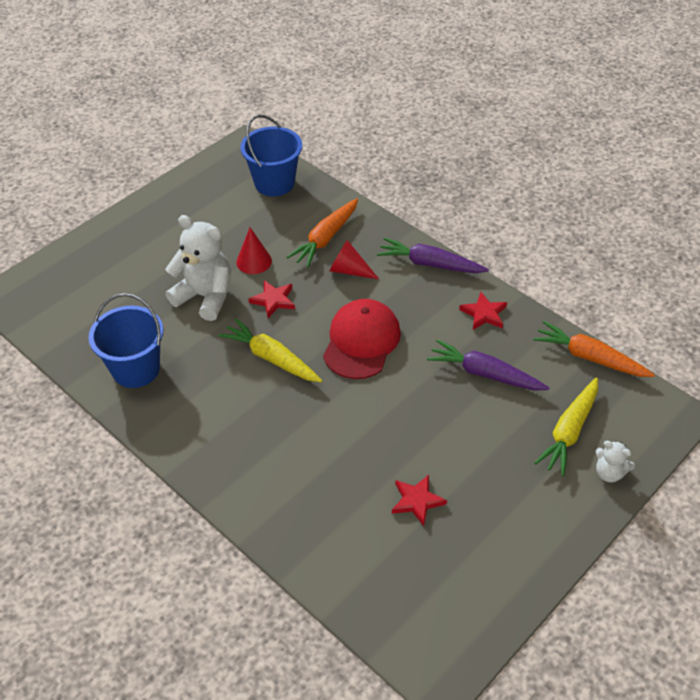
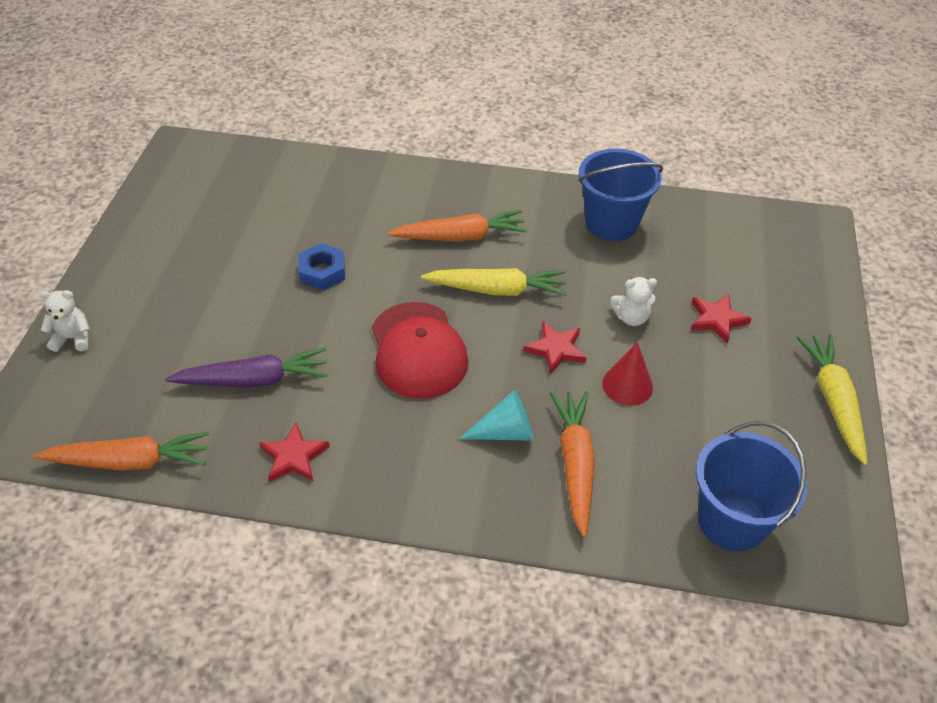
camera: 145 degrees right, 0 degrees up
white teddy bear [166,215,231,321] -> white teddy bear [610,277,657,326], size x0.50
red cone [329,240,379,279] -> turquoise cone [459,390,533,441]
purple carrot [377,237,489,273] -> none
red star [392,475,447,526] -> red star moved to [691,294,752,344]
yellow carrot [534,377,598,476] -> yellow carrot moved to [796,334,868,465]
none -> blue nut [298,243,345,290]
none -> orange carrot [387,210,527,241]

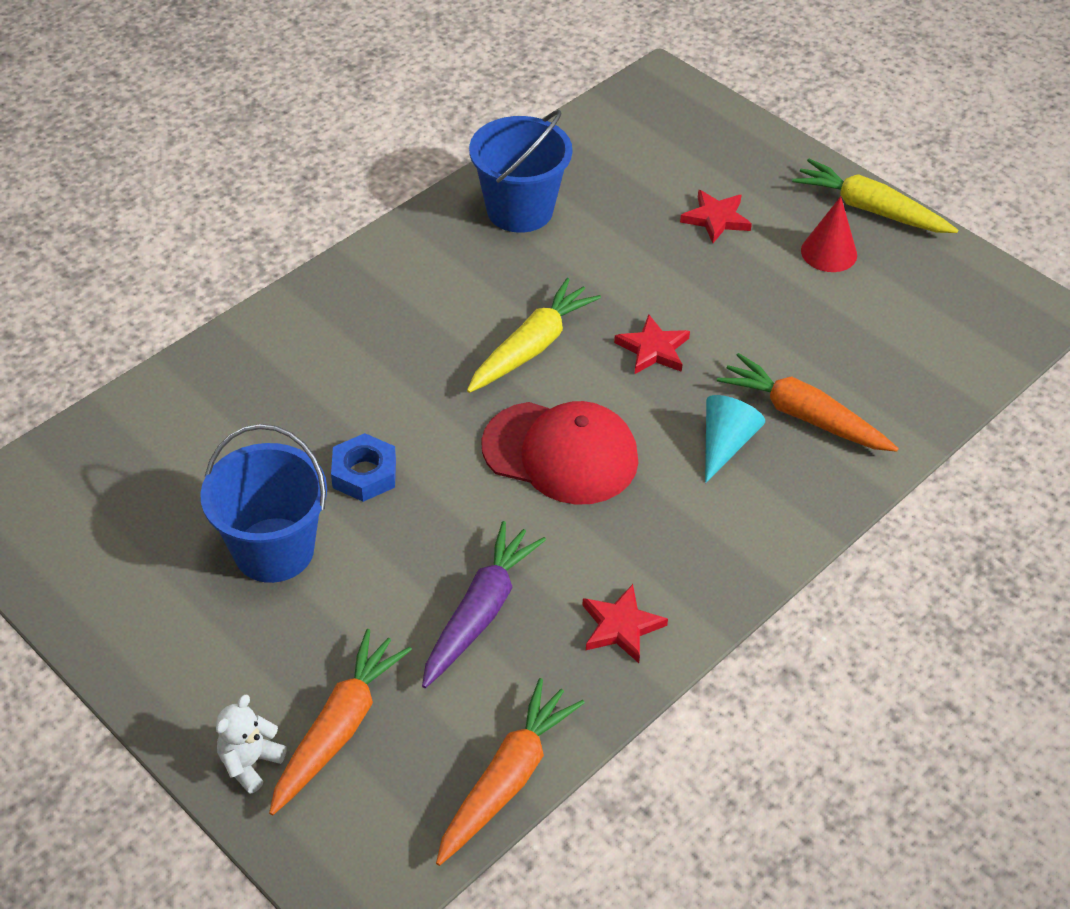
camera: 55 degrees left, 0 degrees up
orange carrot [387,210,527,241] -> orange carrot moved to [269,629,412,815]
red cone [602,342,653,406] -> red cone moved to [801,196,857,272]
white teddy bear [610,277,657,326] -> none
blue bucket [696,421,808,551] -> blue bucket moved to [200,424,327,583]

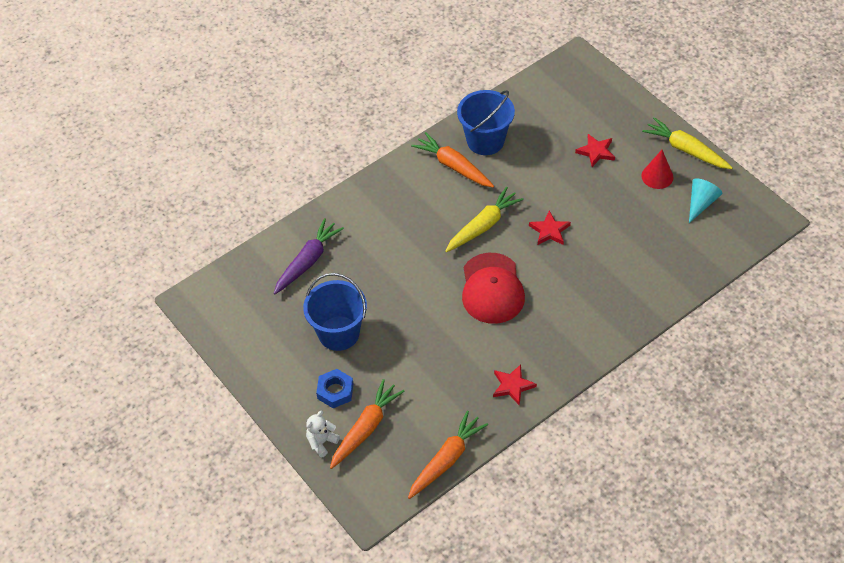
camera: 10 degrees right, 5 degrees up
blue nut [331,433,396,502] -> blue nut moved to [316,369,353,408]
purple carrot [422,521,546,688] -> purple carrot moved to [274,218,344,294]
red cap [481,401,638,505] -> red cap turned 60 degrees clockwise [462,253,525,324]
turquoise cone [705,395,765,483] -> turquoise cone moved to [689,178,723,223]
orange carrot [717,353,899,452] -> orange carrot moved to [411,132,494,187]

